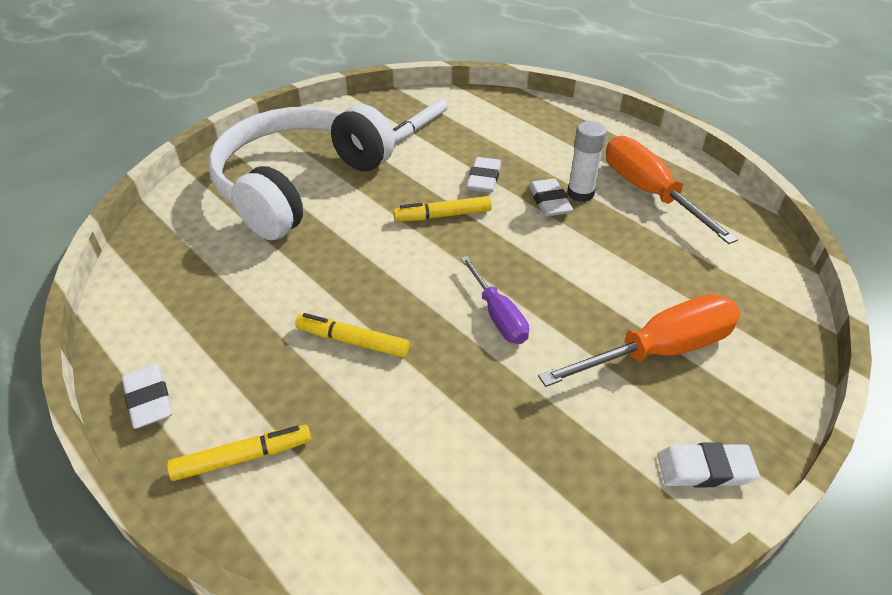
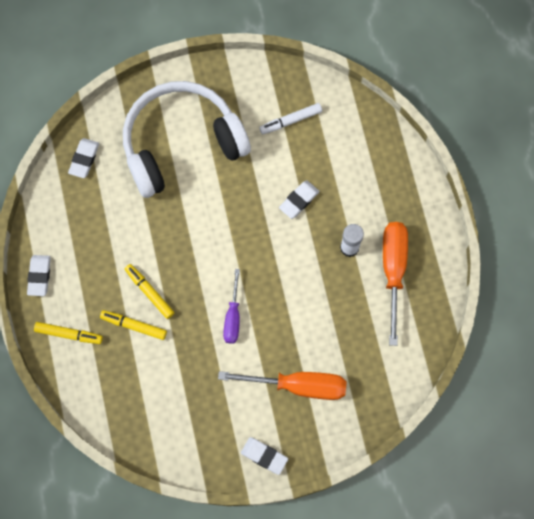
camera: 30 degrees right, 30 degrees up
yellow marker [393,196,492,222] -> yellow marker moved to [100,310,167,340]
white eraser [529,179,573,217] -> white eraser moved to [68,138,99,178]

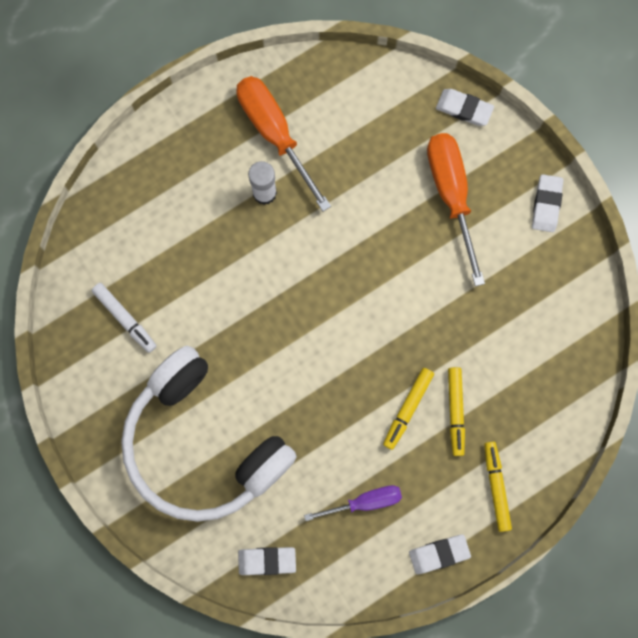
camera: 110 degrees left, 5 degrees up
purple screwdriver [223,269,240,344] -> purple screwdriver moved to [304,485,402,521]
white eraser [279,180,320,219] -> white eraser moved to [436,89,494,126]
orange screwdriver [383,222,408,346] -> orange screwdriver turned 75 degrees clockwise [236,76,331,211]

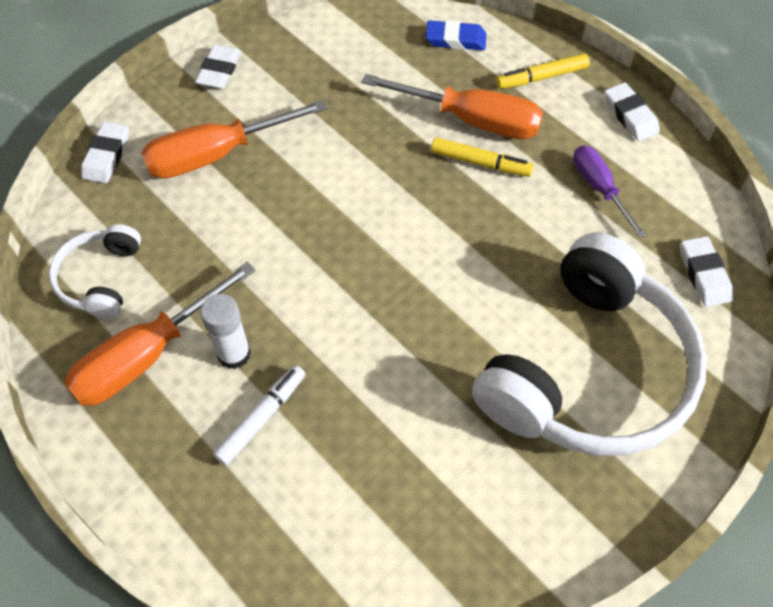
camera: 100 degrees left, 20 degrees down
white marker [91,283,156,353] -> white marker moved to [213,365,305,466]
yellow marker [448,367,465,456] -> orange screwdriver [361,74,543,139]
white eraser [532,174,563,232] -> white eraser turned 75 degrees counterclockwise [195,45,241,89]
none -> white headphones [49,224,141,319]
none -> blue eraser [426,20,487,51]

